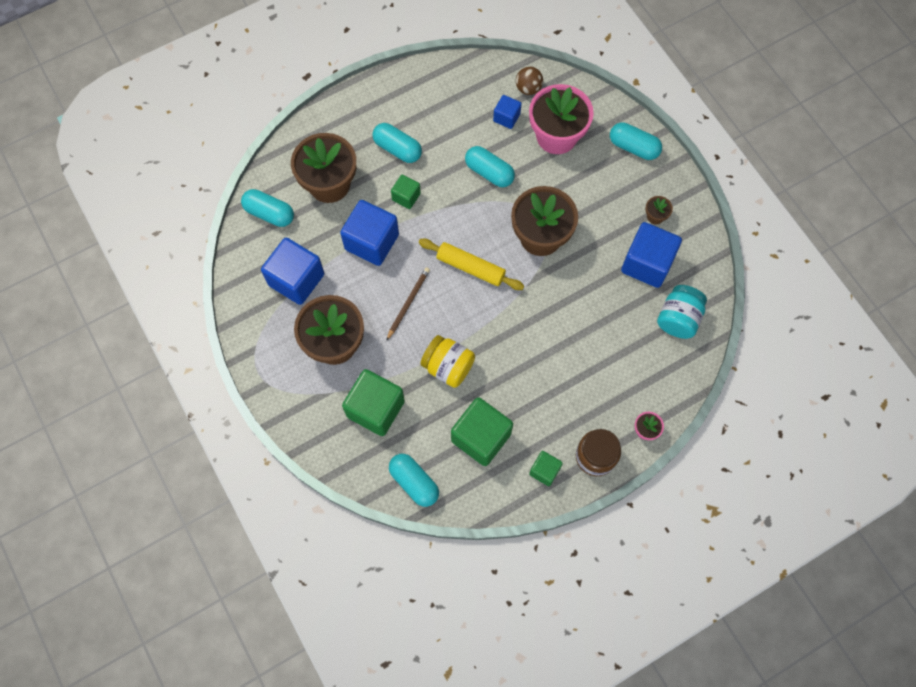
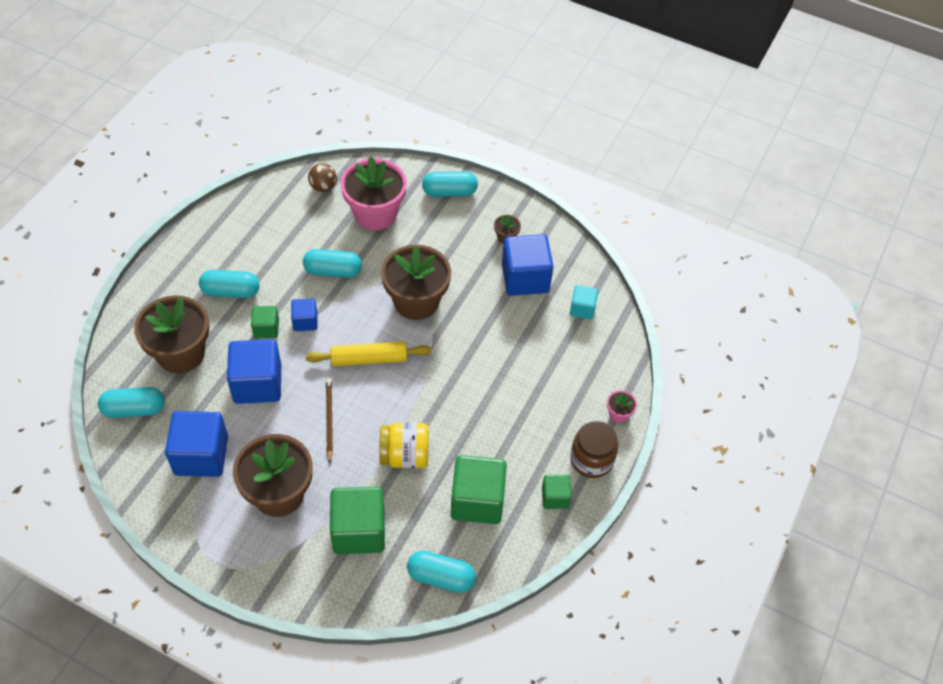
camera: 35 degrees left, 15 degrees down
blue cube [493,95,521,129] -> blue cube moved to [291,299,318,331]
turquoise jar [657,285,707,339] -> turquoise cube [570,285,598,320]

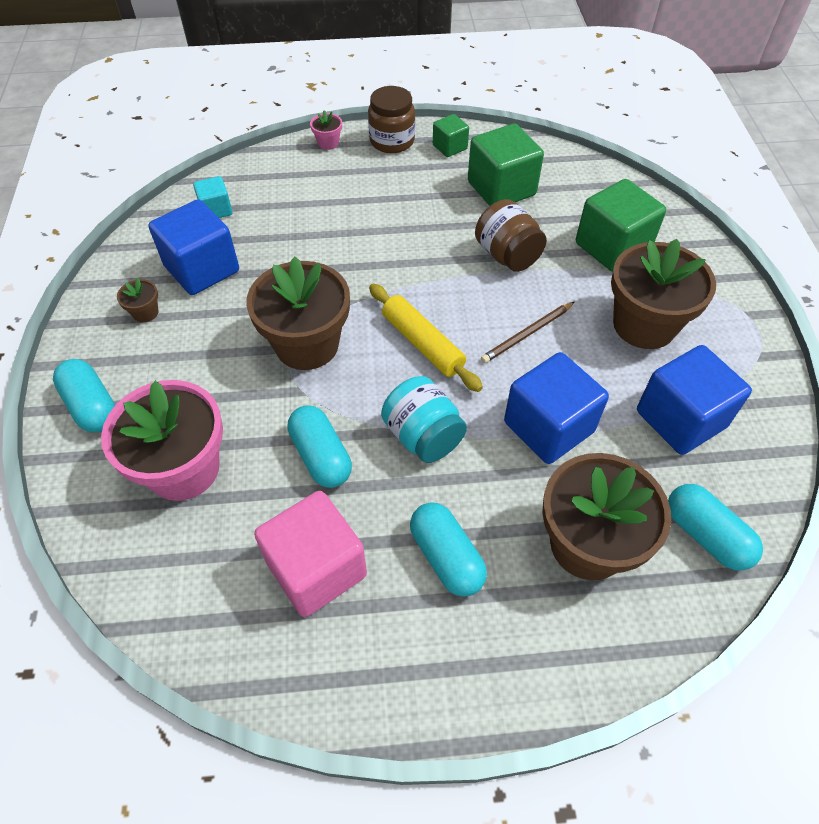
camera: 120 degrees left, 0 degrees up
green cube [251,306,279,338] -> none
blue cube [291,299,318,331] -> turquoise jar [381,376,467,463]
brown ball [308,163,337,192] -> none
yellow jar [379,422,429,468] -> brown jar [475,199,547,272]
turquoise capsule [407,551,476,593] -> none
none -> pink cube [254,491,367,617]

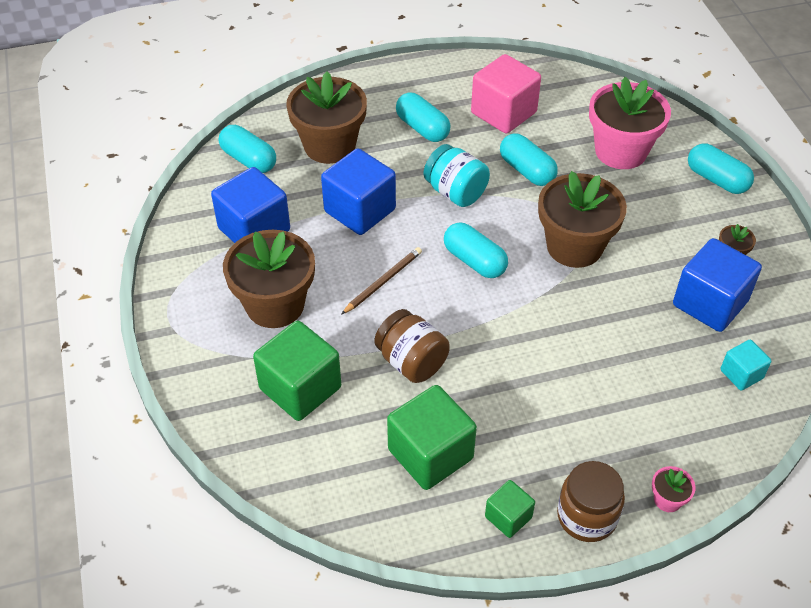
camera: 170 degrees right, 5 degrees down
yellow rolling pin [369,284,483,392] -> turquoise capsule [444,222,508,278]

